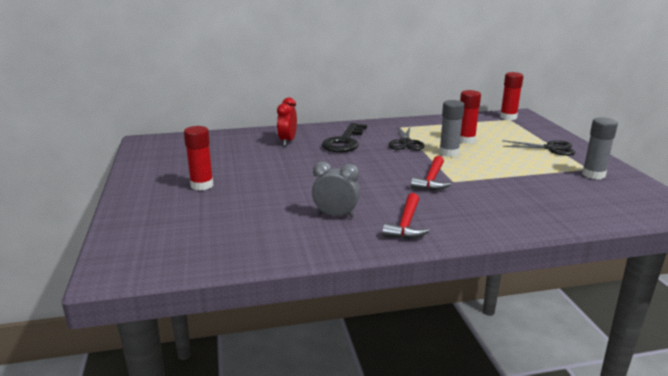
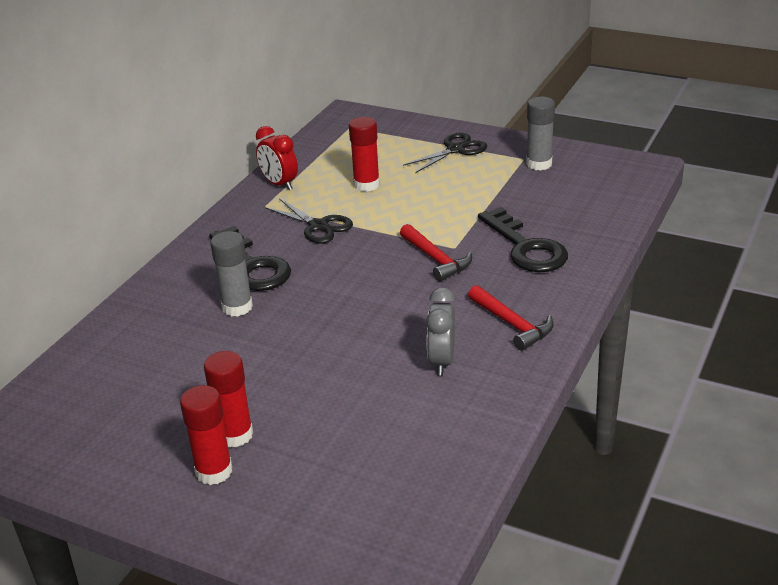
camera: 50 degrees left, 10 degrees up
red clock [277,97,297,146] -> red clock moved to [256,126,298,190]
grey clock [312,161,360,218] -> grey clock turned 45 degrees counterclockwise [426,287,455,375]
grey glue stick [439,100,464,157] -> grey glue stick moved to [211,231,253,317]
red glue stick [500,72,523,120] -> red glue stick moved to [180,385,232,485]
none -> black key [478,207,568,272]

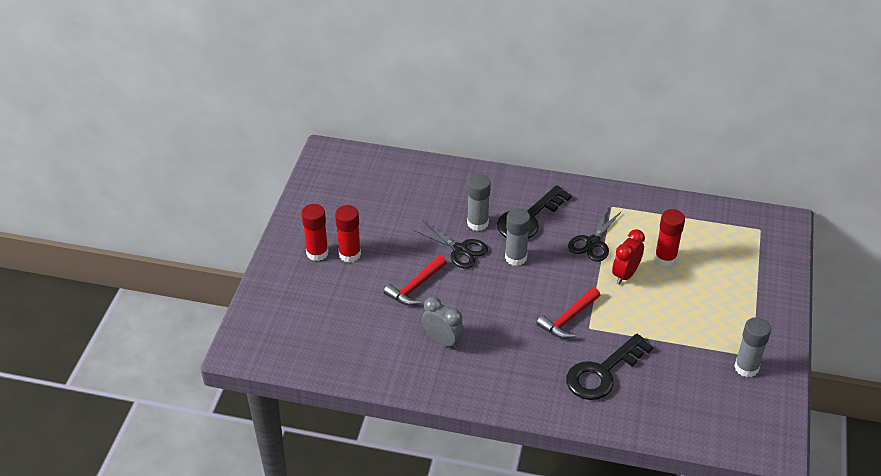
camera: 75 degrees right, 10 degrees up
red clock [256,126,298,190] -> red clock moved to [612,229,645,285]
black scissors [403,133,487,173] -> black scissors moved to [413,221,488,269]
grey clock [426,287,455,375] -> grey clock turned 45 degrees clockwise [422,297,464,350]
red hammer [468,285,554,351] -> red hammer moved to [384,255,447,306]
none -> grey glue stick [505,208,530,266]

